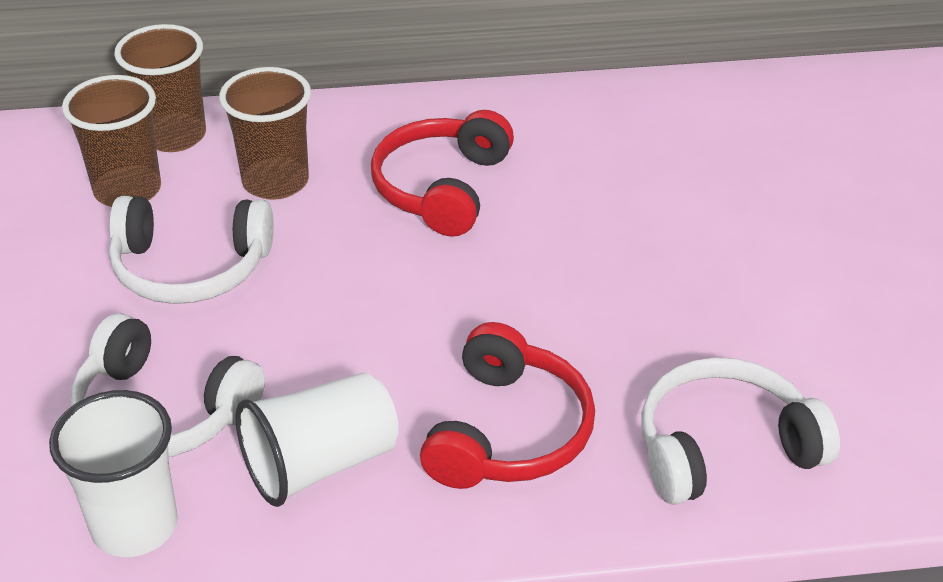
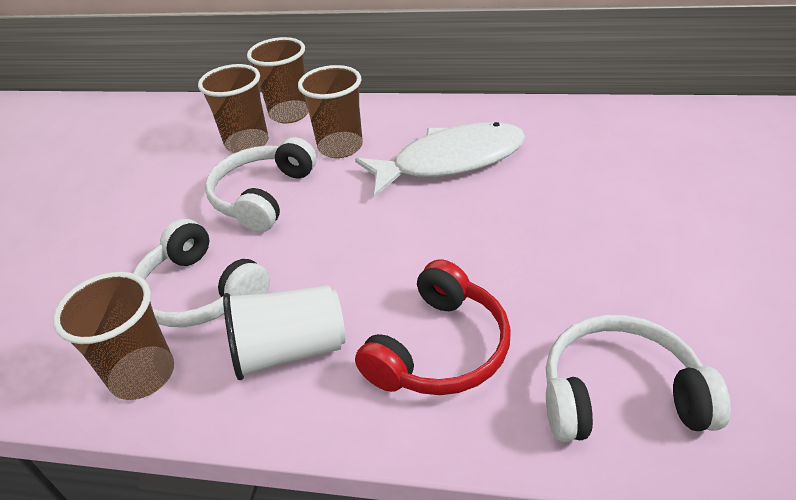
camera: 20 degrees right, 0 degrees up
white cup [49,390,178,557] -> brown cup [53,272,174,400]
white headphones [109,196,274,304] -> white headphones turned 90 degrees clockwise [205,137,317,232]
red headphones [371,110,514,237] -> white fish [355,122,525,197]

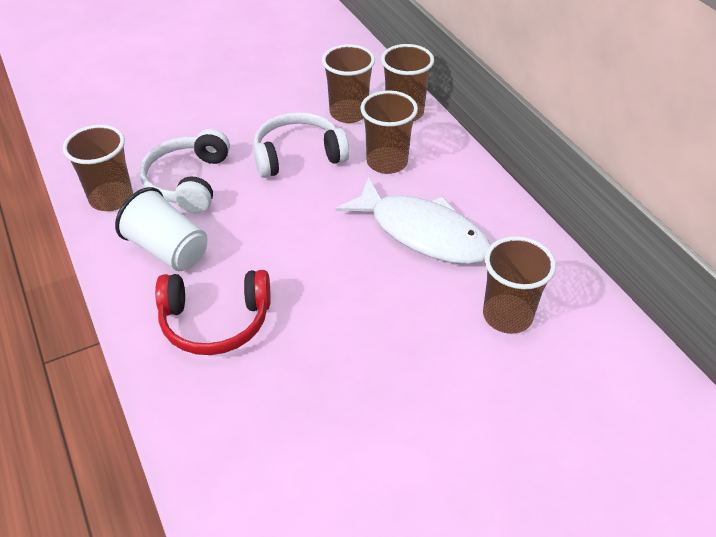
camera: 50 degrees right, 5 degrees up
white headphones [546,315,731,442] -> none
none -> brown cup [483,236,556,334]

